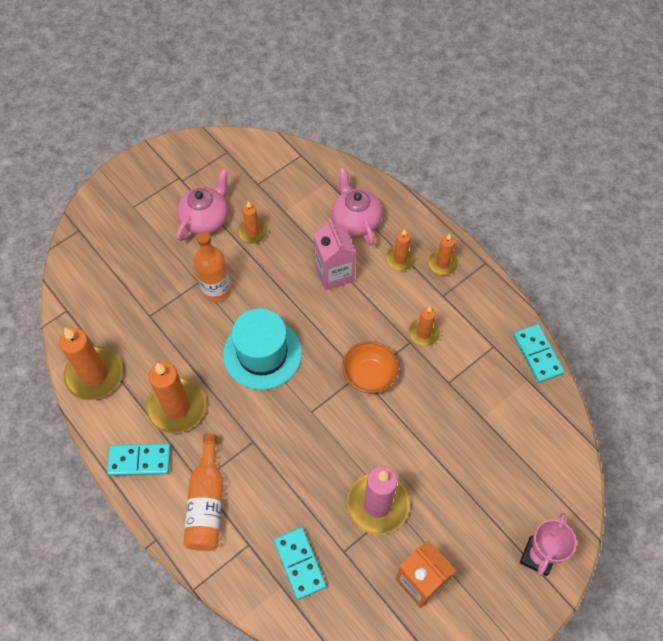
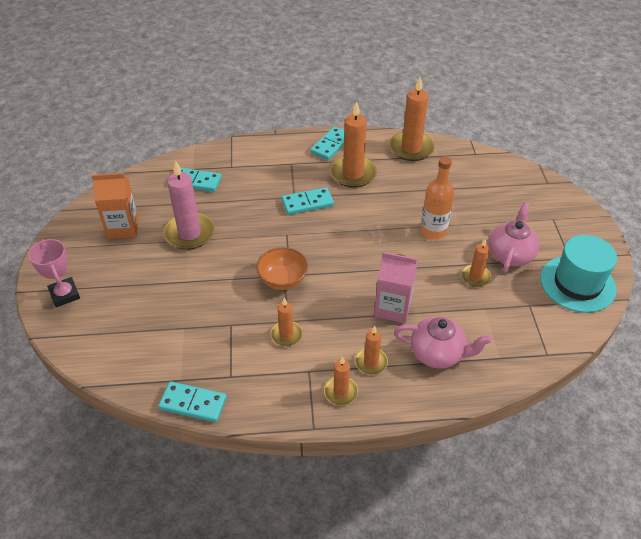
camera: 125 degrees right, 15 degrees down
pink teapot [176,168,228,241] -> pink teapot turned 135 degrees counterclockwise [489,202,539,273]
orange bottle [183,433,223,551] -> none
turquoise hat [223,309,302,390] -> turquoise hat moved to [540,235,617,313]
none -> turquoise domino [282,187,334,215]

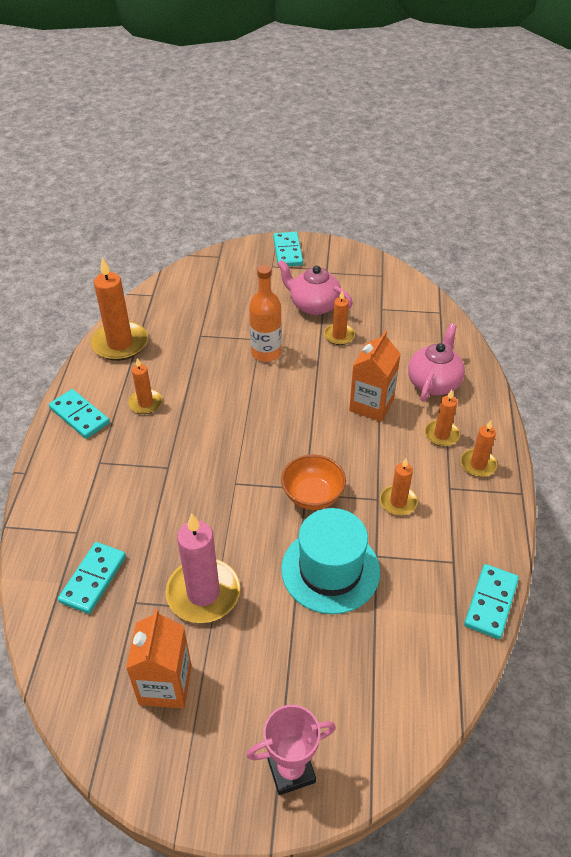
camera: 80 degrees left, 0 degrees up
turquoise domino [282,187,334,215] -> turquoise domino moved to [273,232,303,266]
orange candle [330,101,377,188] -> orange candle [128,358,162,414], size x0.56
pink carton [374,252,417,324] -> orange carton [349,331,401,422]
turquoise hat [540,235,617,313] -> turquoise hat moved to [281,508,380,614]

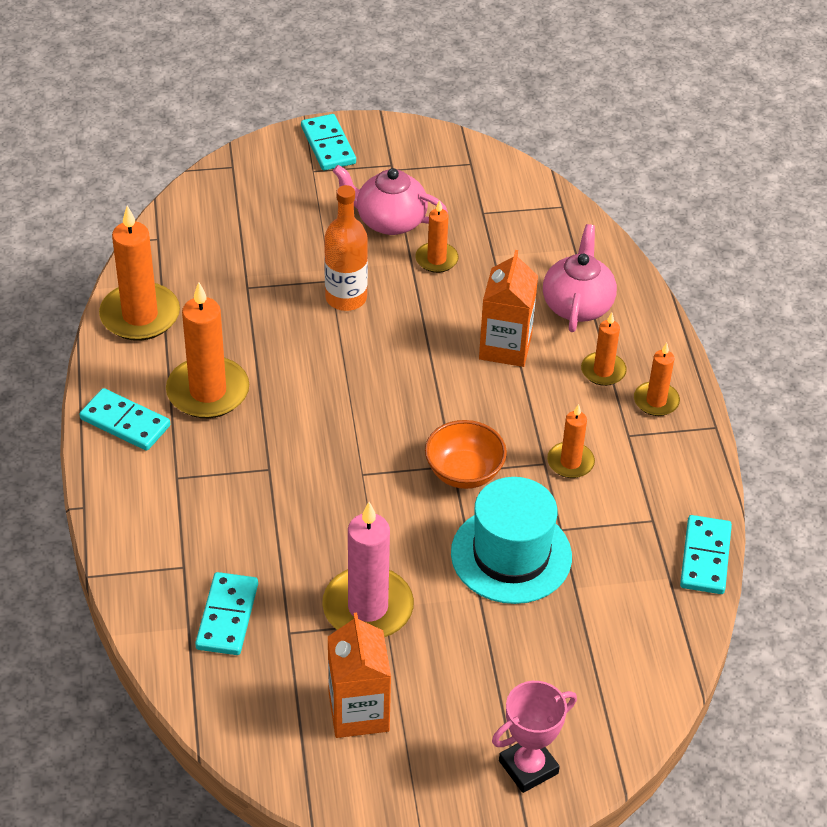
camera: 15 degrees left, 0 degrees up
orange candle [128,358,162,414] -> orange candle [166,282,249,418], size x1.79

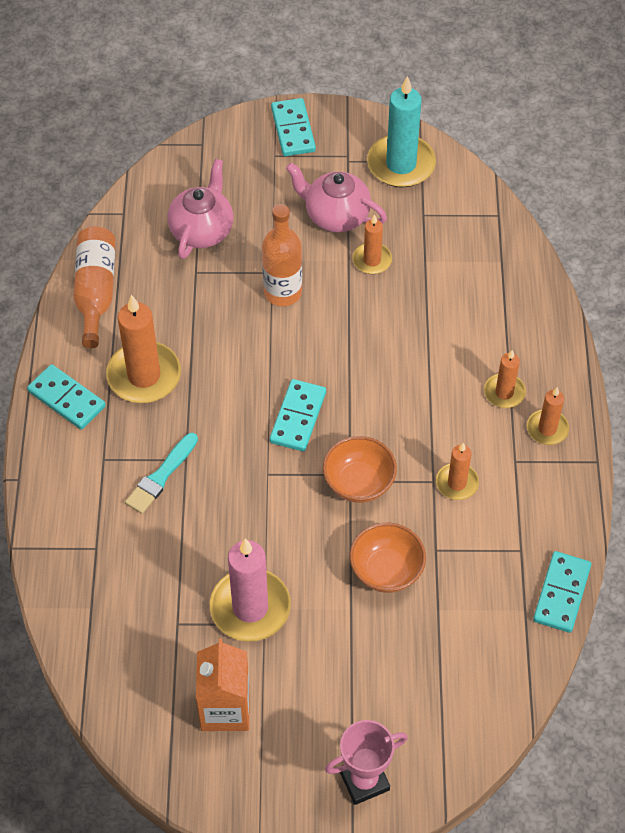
camera: 10 degrees right, 10 degrees up
orange candle [99,206,180,341] -> orange bottle [73,227,115,348]
turquoise domino [195,572,258,655] -> turquoise domino moved to [270,379,326,452]
turquoise hat [451,477,572,604] -> orange bowl [350,523,426,593]
orange carton [479,250,538,367] -> none
pink teapot [543,224,617,332] -> pink teapot moved to [167,159,233,259]
none -> turquoise brush [125,433,198,514]
none -> turquoise candle [367,76,436,188]

